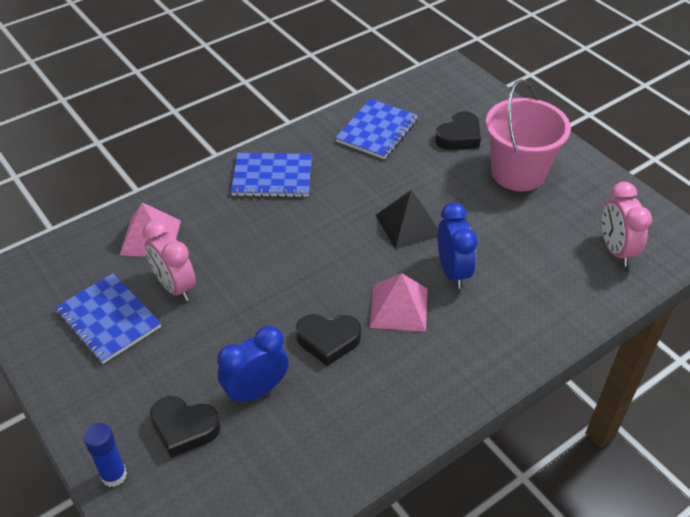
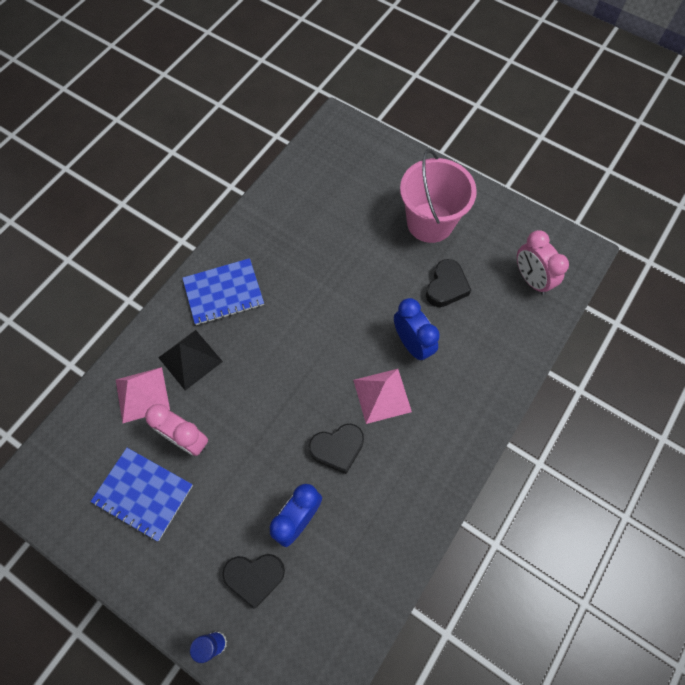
camera: 20 degrees left, 20 degrees up
blue notebook [335,99,418,159] -> none
black pyramid [376,190,438,249] -> black pyramid moved to [158,330,223,390]
black heart [435,111,481,150] -> black heart moved to [426,259,471,307]

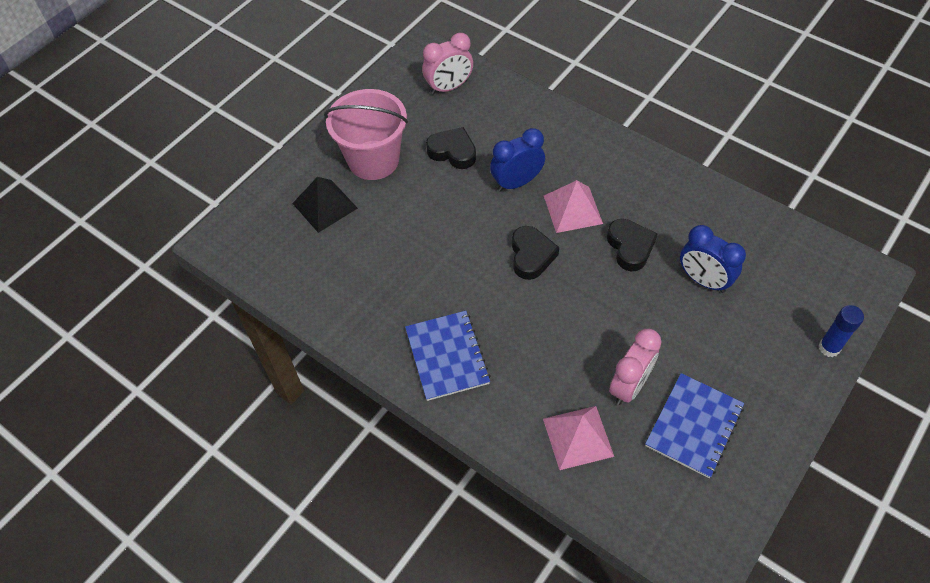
camera: 85 degrees left, 10 degrees down
black pyramid [158,330,223,390] -> black pyramid moved to [292,177,358,233]
black heart [222,554,285,609] -> black heart moved to [512,226,559,280]

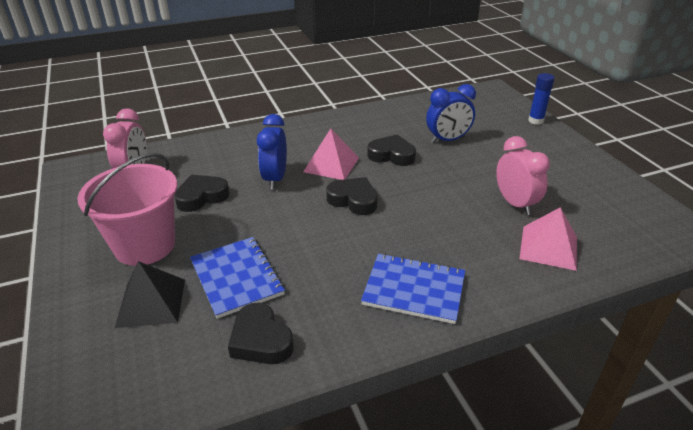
camera: 60 degrees left, 20 degrees down
blue notebook [645,373,744,478] -> blue notebook moved to [190,237,285,319]
none -> black heart [228,303,294,364]

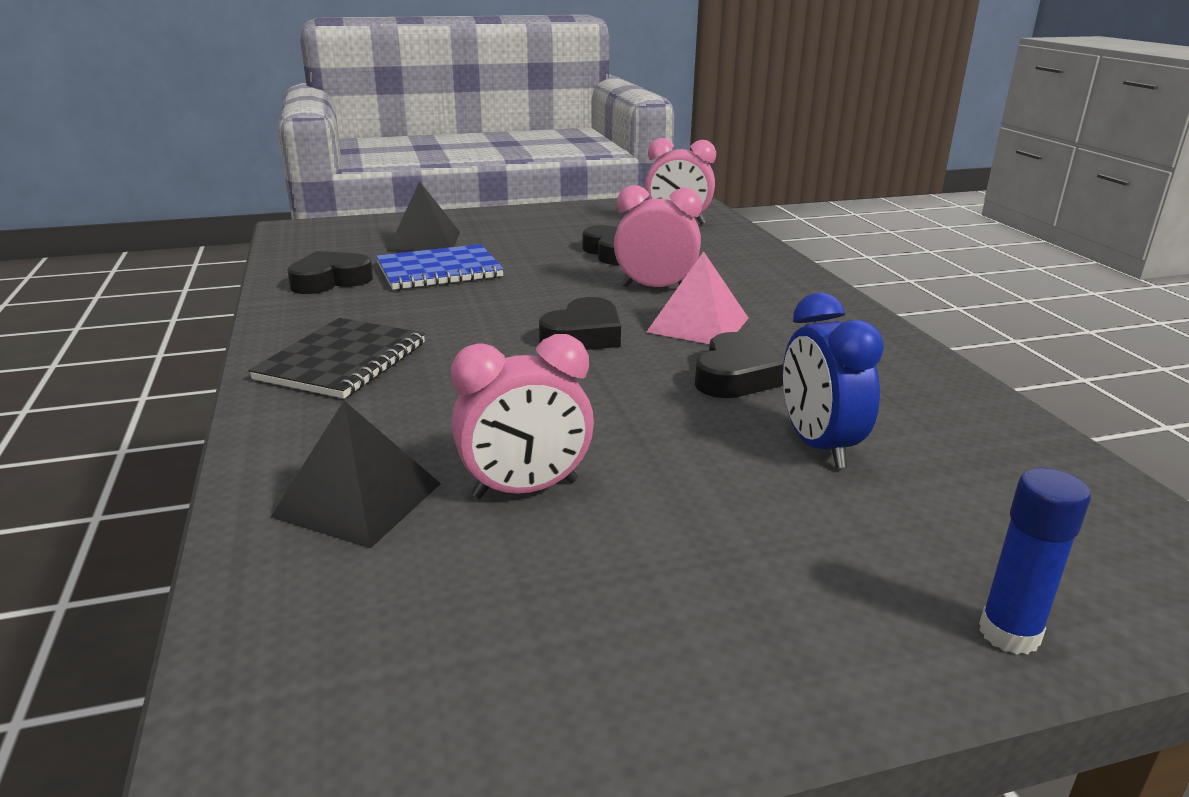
camera: 95 degrees right, 10 degrees down
pink bucket [77,153,177,266] -> none
blue clock [257,114,287,189] -> pink clock [614,185,702,287]
blue notebook [361,253,465,324] -> black notebook [248,318,425,399]
pink pyramid [519,207,577,271] -> black pyramid [271,401,441,548]

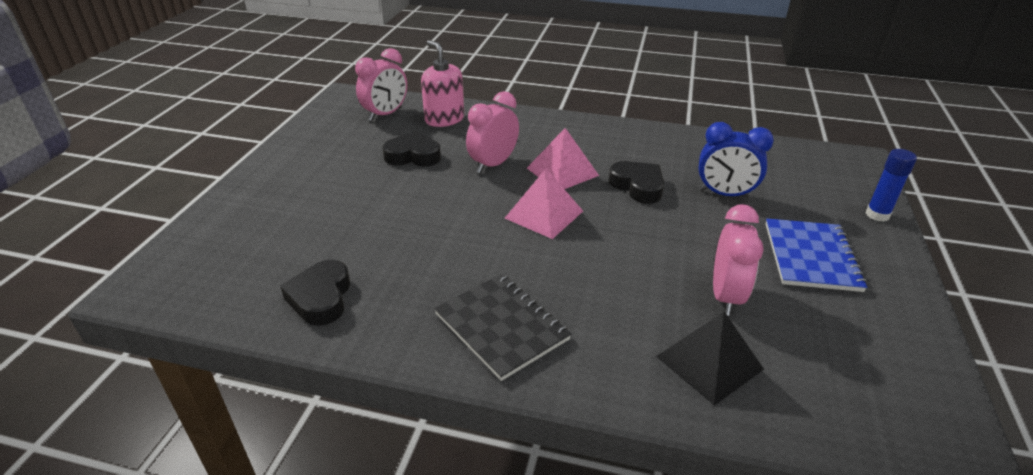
camera: 60 degrees left, 10 degrees up
blue notebook [376,244,504,290] -> blue notebook moved to [766,218,867,292]
black pyramid [387,181,460,251] -> none
black heart [539,297,621,350] -> pink pyramid [505,168,583,239]
none -> pink soap dispenser [421,40,464,127]

